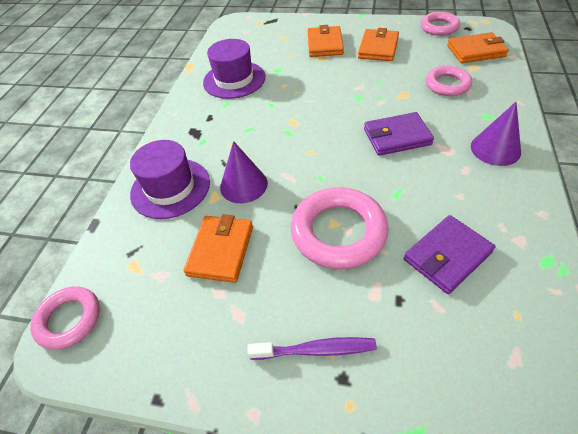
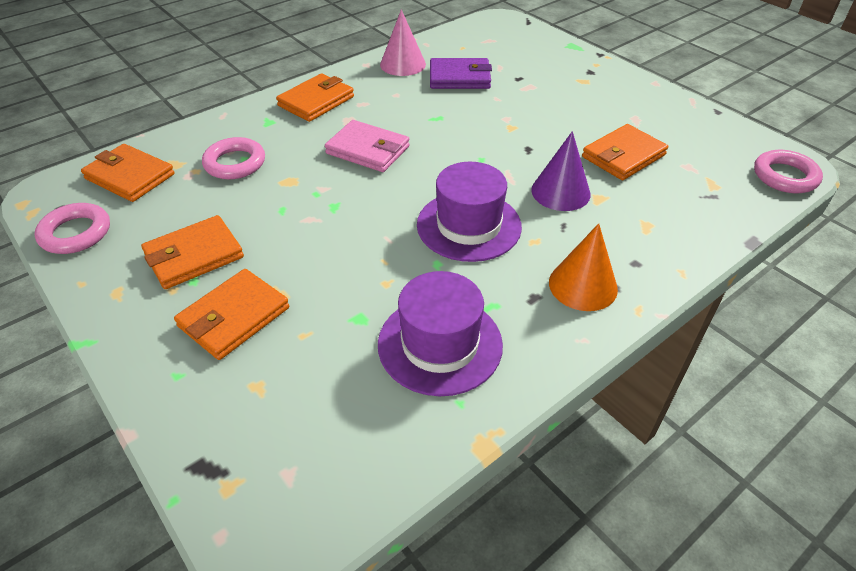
camera: 145 degrees left, 5 degrees down
purple hat [130,140,210,219] -> purple hat moved to [417,162,522,262]
purple toothbrush [248,337,377,360] -> none
pink ring [291,187,389,269] -> none
purple wallet [364,112,434,156] -> pink wallet [325,120,410,172]
purple cone [471,102,521,166] -> orange wallet [276,73,354,122]
none -> pink cone [380,9,426,76]
none -> orange cone [549,223,618,311]

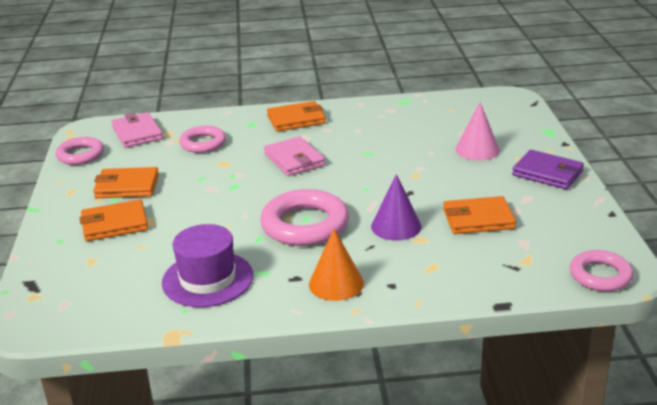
camera: 35 degrees right, 15 degrees down
orange wallet [81,144,175,202] -> pink wallet [111,112,163,148]
pink cone [380,9,426,76] -> pink cone moved to [455,102,500,161]
purple hat [417,162,522,262] -> pink ring [260,189,349,246]
purple wallet [430,58,492,89] -> purple wallet moved to [512,150,584,189]

